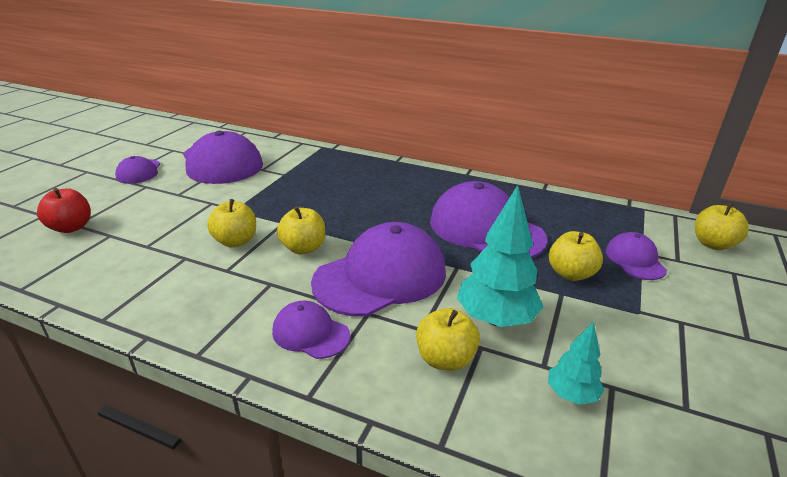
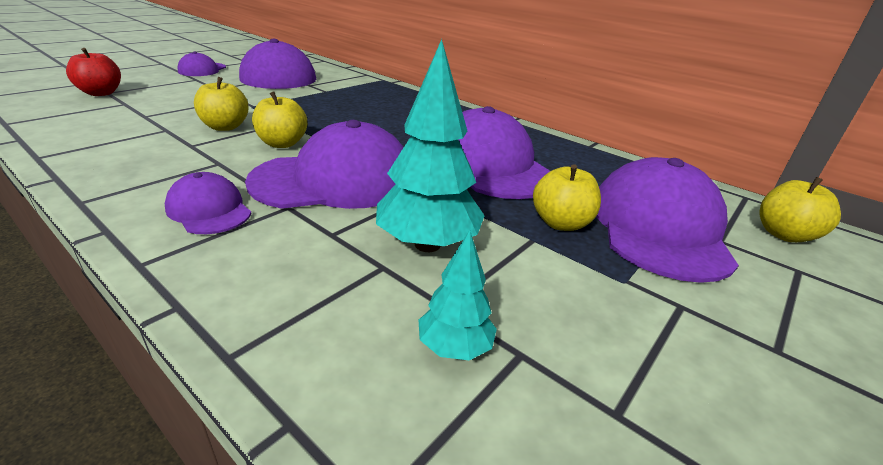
camera: 15 degrees right, 0 degrees up
yellow apple [416,308,480,371] -> none
purple cap [606,232,667,280] -> purple cap [596,157,739,283], size x1.98

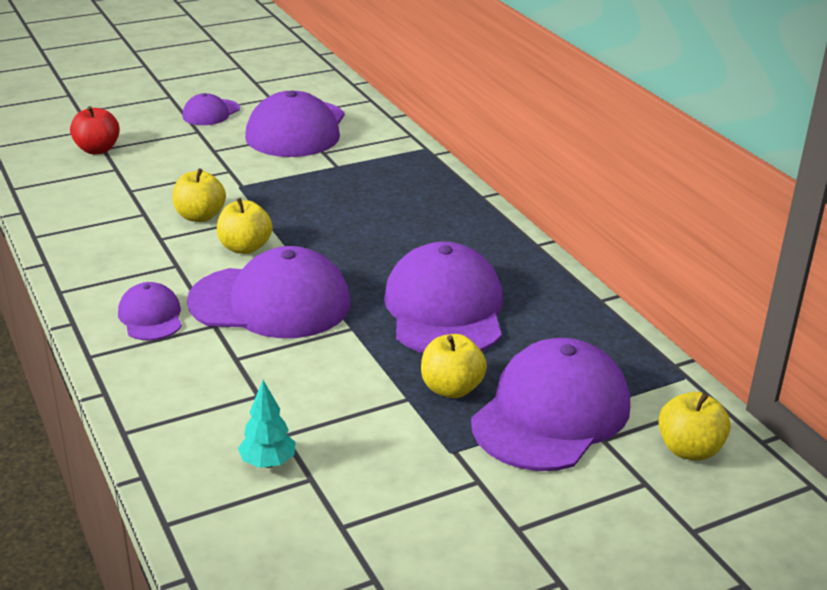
camera: 25 degrees right, 0 degrees up
turquoise tree [376,39,485,252] -> none

